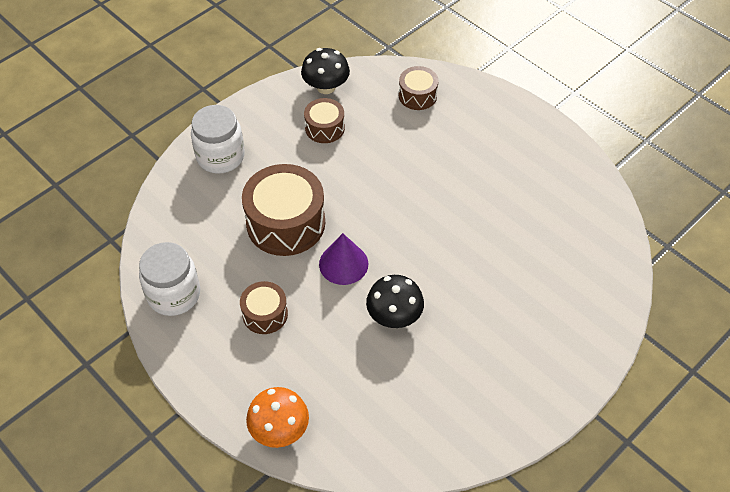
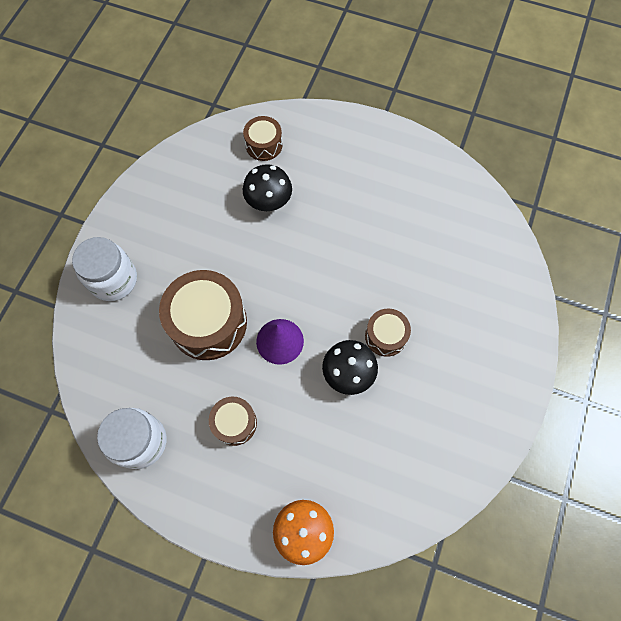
camera: 25 degrees left, 15 degrees up
black mushroom [301,48,350,94] -> black mushroom moved to [243,164,292,211]
brown drum [304,98,345,143] -> brown drum moved to [365,309,411,357]

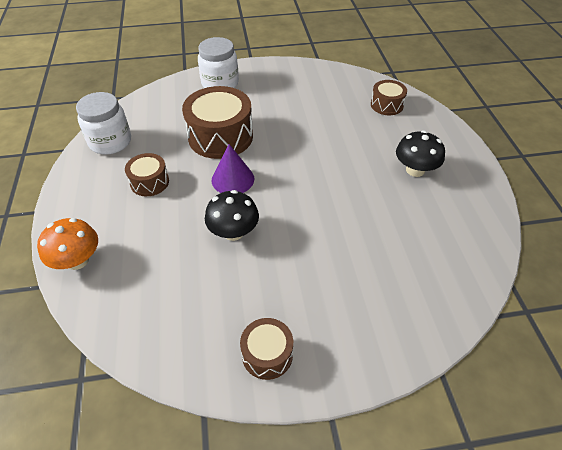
camera: 60 degrees right, 20 degrees down
black mushroom [243,164,292,211] -> black mushroom moved to [396,130,445,177]
brown drum [365,309,411,357] -> brown drum moved to [240,318,293,380]

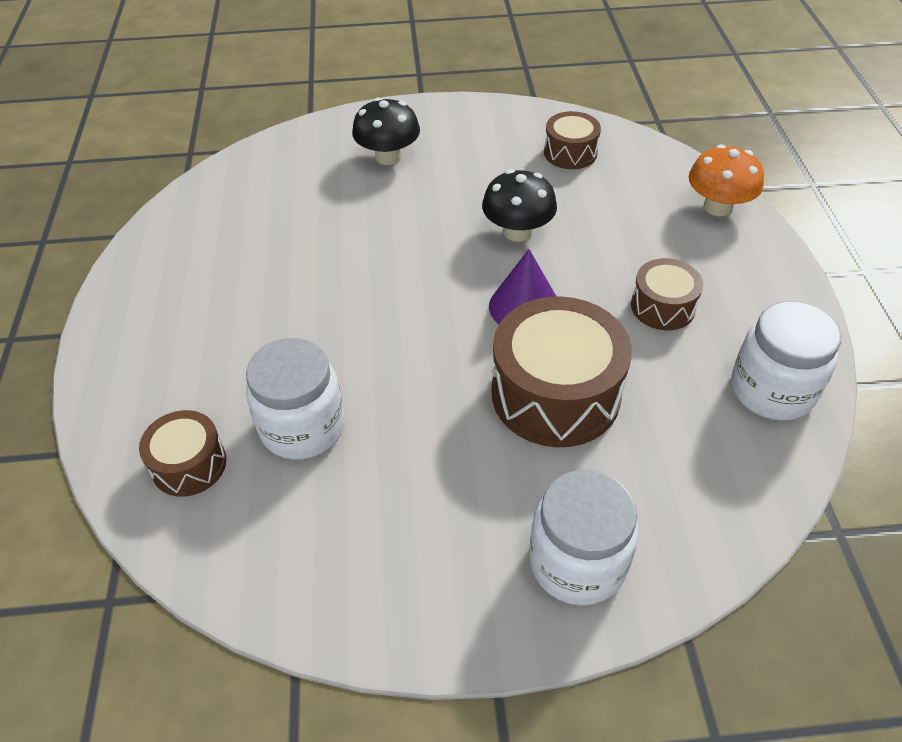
camera: 175 degrees left, 0 degrees up
brown drum [240,318,293,380] -> brown drum moved to [544,111,601,169]
black mushroom [396,130,445,177] -> black mushroom moved to [352,97,420,165]
none -> white jar [246,338,345,460]

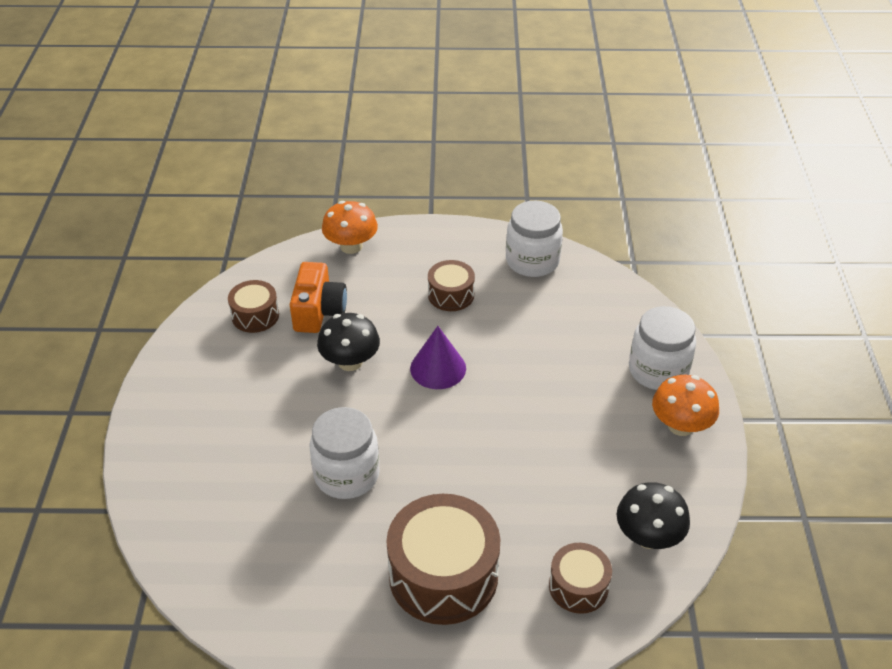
camera: 85 degrees left, 5 degrees down
white jar [246,338,345,460] -> white jar moved to [309,407,380,499]
black mushroom [352,97,420,165] -> black mushroom moved to [617,482,690,549]
brown drum [491,296,632,447] -> brown drum moved to [387,494,500,625]
none -> orange camera [290,262,347,333]
none -> orange mushroom [652,375,719,436]

